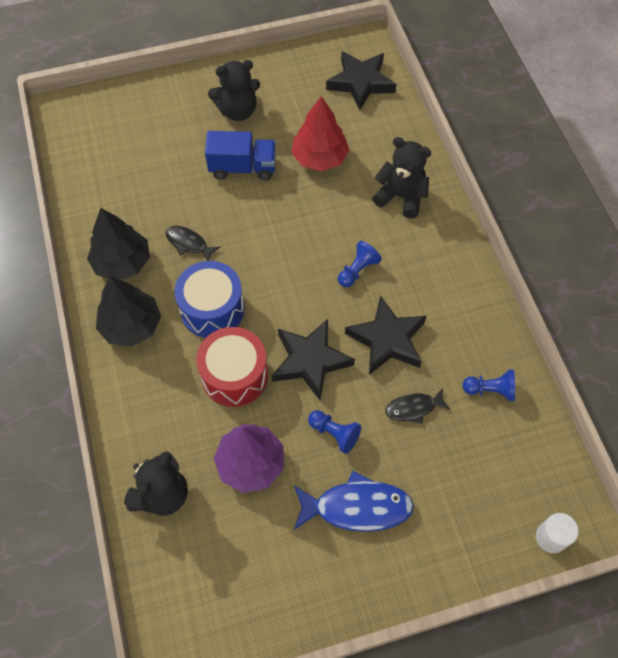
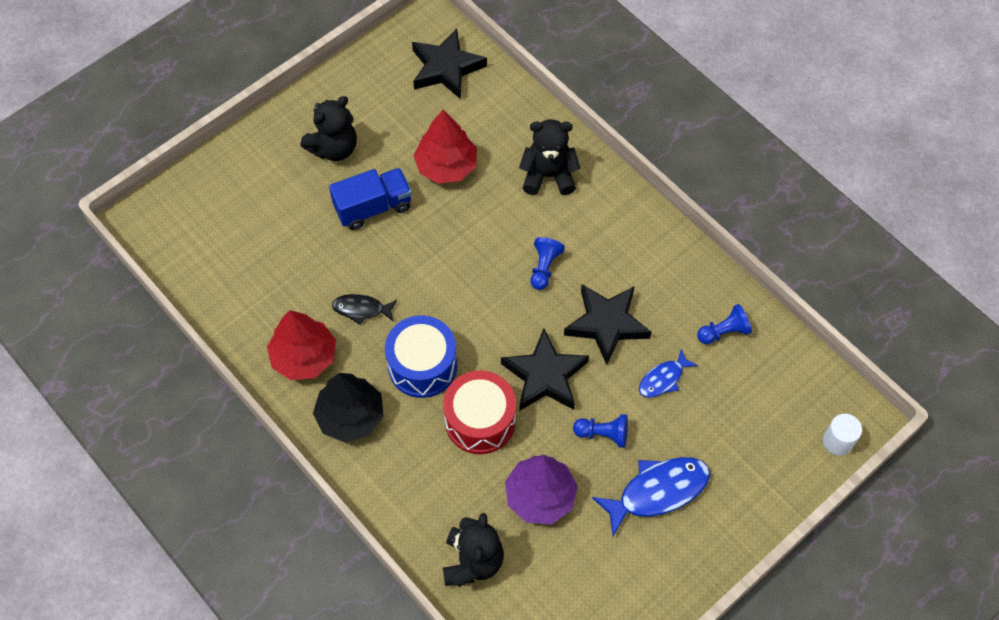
camera: 25 degrees left, 0 degrees up
black tree [87,208,150,280] -> red tree [267,310,336,380]
black fish [385,388,451,424] -> blue fish [639,349,698,398]

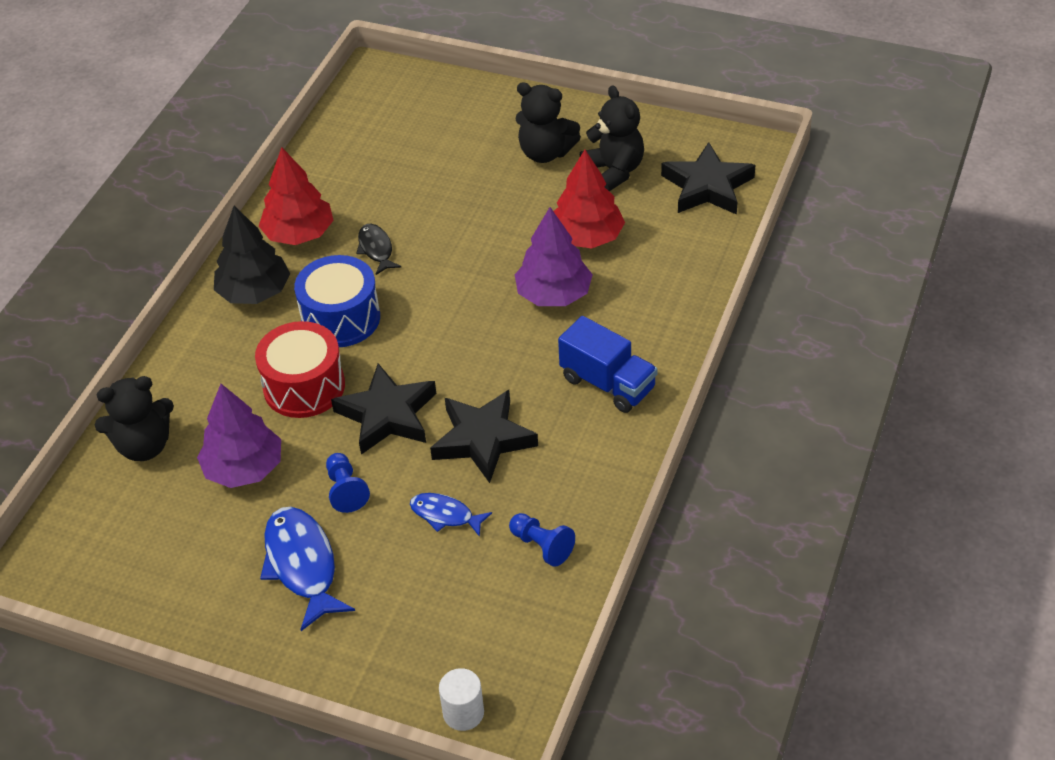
camera: 65 degrees right, 15 degrees down
blue truck [329,168,412,230] -> blue truck moved to [558,316,658,413]
black teddy bear [519,119,580,195] -> black teddy bear moved to [580,85,644,191]
blue pawn [530,237,565,290] -> none
blue fish [592,457,710,536] -> blue fish turned 150 degrees counterclockwise [260,507,355,631]
none -> purple tree [515,207,593,306]

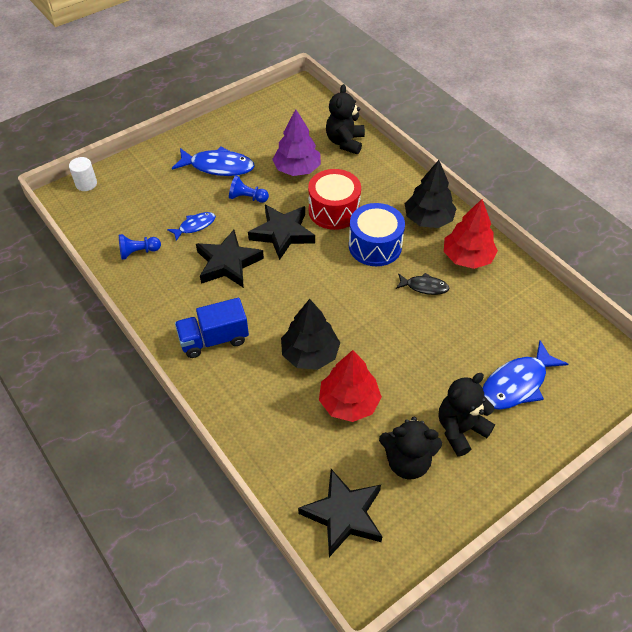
camera: 120 degrees right, 5 degrees up
purple tree [515,207,593,306] -> black tree [281,299,340,370]
none -> blue fish [483,340,568,410]

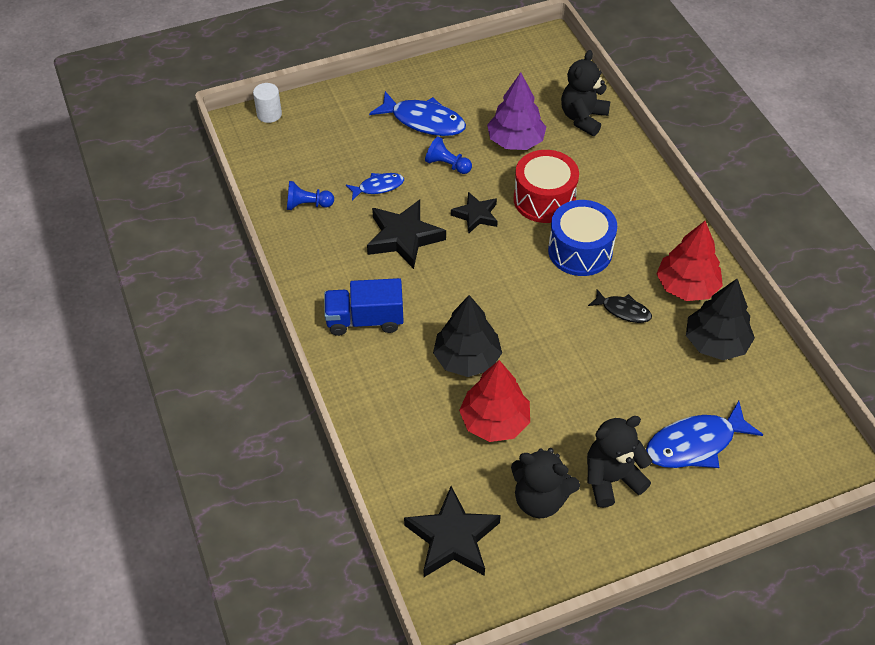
camera: 15 degrees right, 0 degrees up
black star [248,205,315,260] -> black star [451,192,498,234], size x0.62
black tree [405,160,457,228] -> black tree moved to [686,279,755,360]

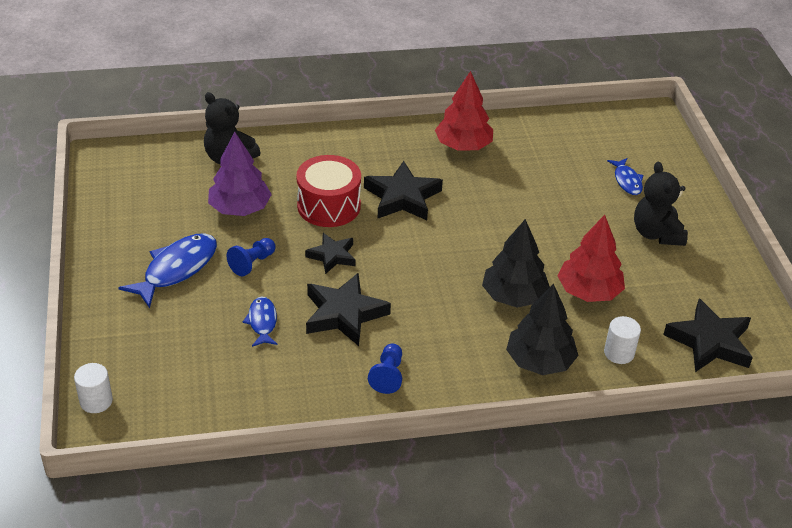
camera: 80 degrees left, 10 degrees down
blue pawn [287,181,334,210] -> blue pawn moved to [368,344,402,394]
blue truck [324,278,404,336] -> none
black teddy bear [511,448,580,518] -> none
blue drum [548,200,617,276] -> black star [364,161,443,220]
black fish [588,289,652,323] -> none
blue fish [646,401,763,468] -> blue fish [607,158,643,195], size x0.57
black tree [686,279,755,360] -> black tree moved to [506,284,578,375]
none -> white cylinder [604,316,641,364]

